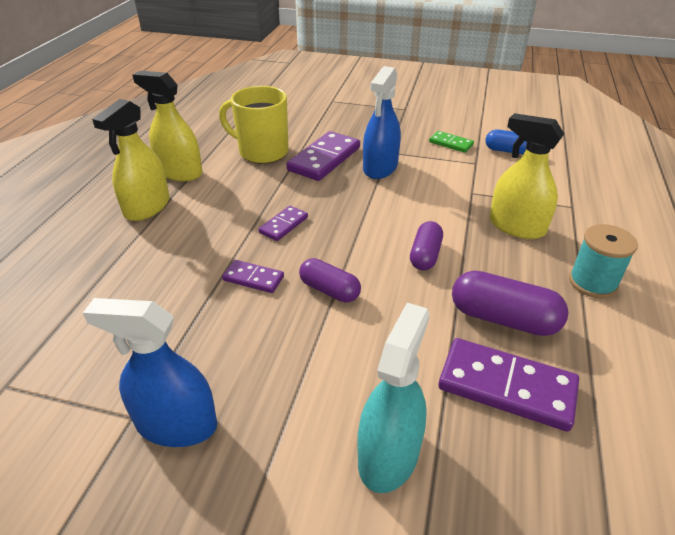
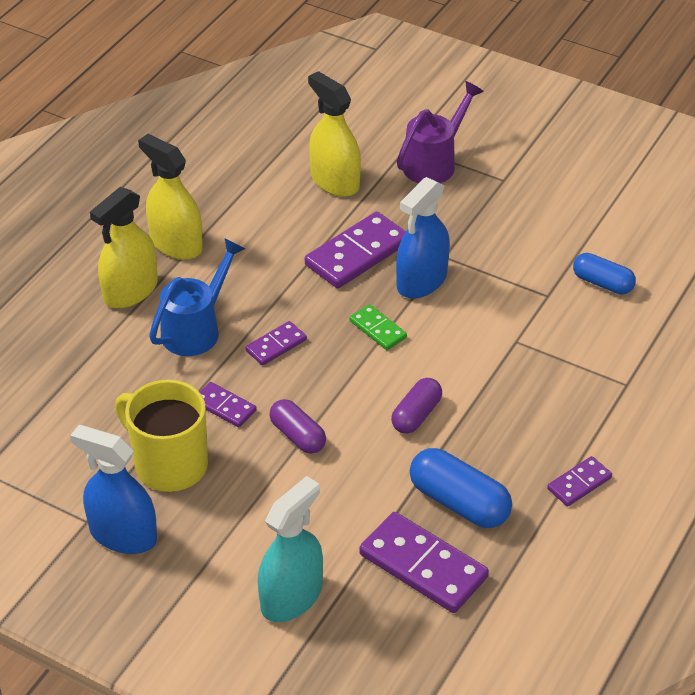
camera: 15 degrees right, 5 degrees up
yellow mug [219,86,289,164] -> yellow mug moved to [115,380,208,492]
green domino [429,131,474,153] -> green domino moved to [349,304,407,350]
purple capsule [452,271,568,336] -> blue capsule [410,448,512,528]
yellow spray bottle [489,113,564,239] -> yellow spray bottle moved to [308,71,361,197]
turquoise spool [569,224,638,298] -> purple domino [547,456,612,507]
none -> blue watering can [149,239,245,356]
none -> purple watering can [397,81,484,183]

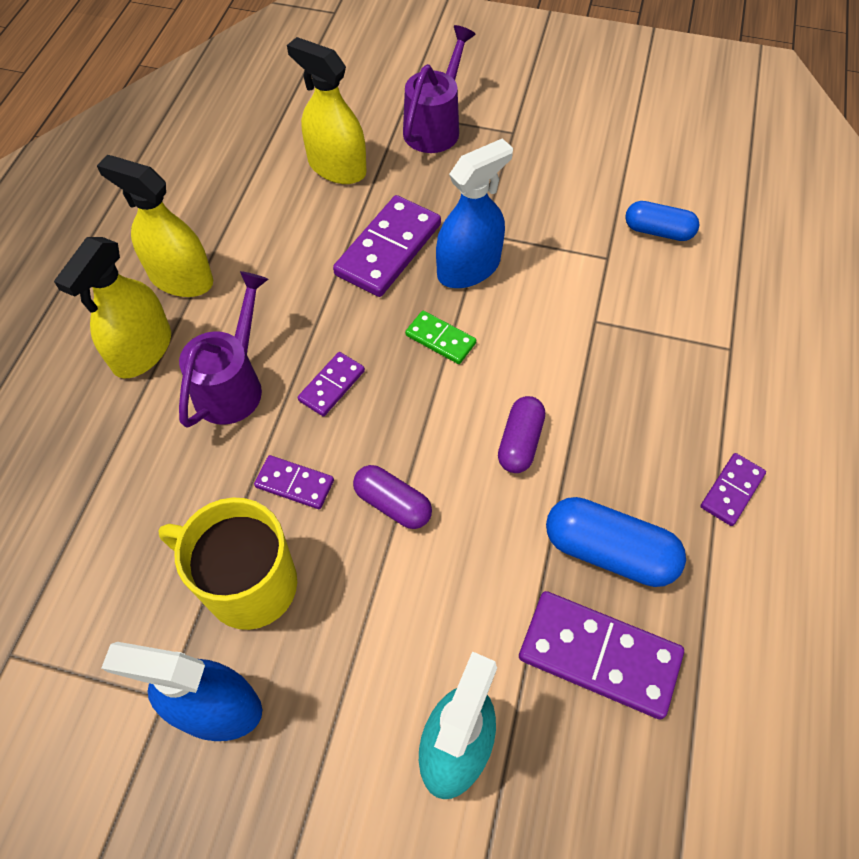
camera: 15 degrees left, 15 degrees up
blue watering can [149,239,245,356] -> purple watering can [179,271,268,428]
blue spray bottle [396,177,450,299] -> blue spray bottle turned 150 degrees counterclockwise [436,138,513,288]

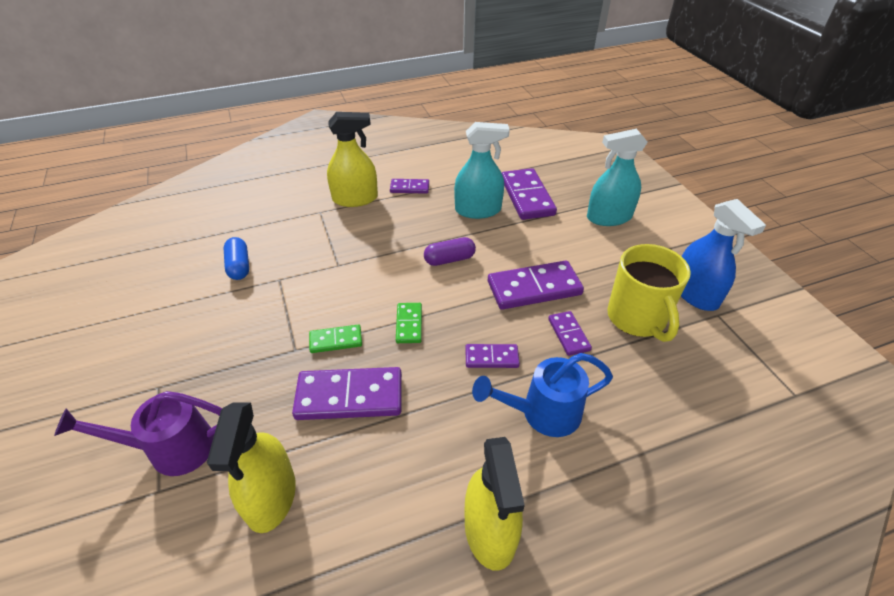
camera: 125 degrees left, 15 degrees down
yellow spray bottle [54,237,171,378] -> yellow spray bottle moved to [327,112,378,207]
purple watering can [179,271,268,428] -> blue watering can [472,353,613,437]
purple capsule [353,465,432,529] -> purple domino [488,260,584,310]
blue spray bottle [436,138,513,288] -> green domino [309,325,362,353]
blue capsule [546,497,686,587] -> turquoise spray bottle [454,122,510,219]

